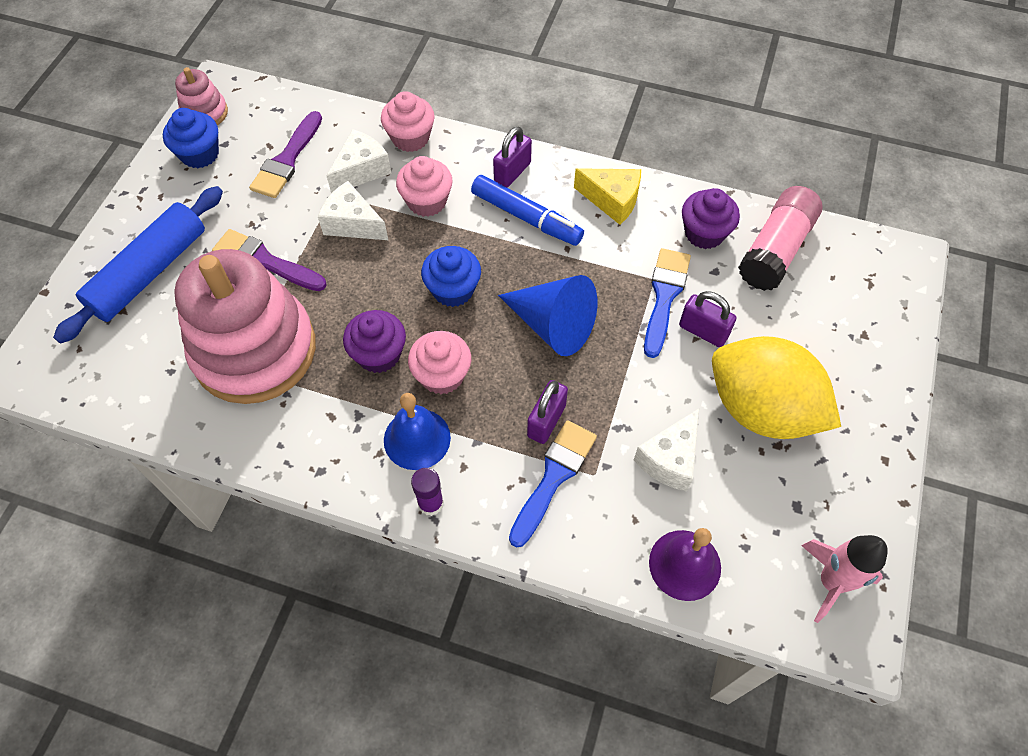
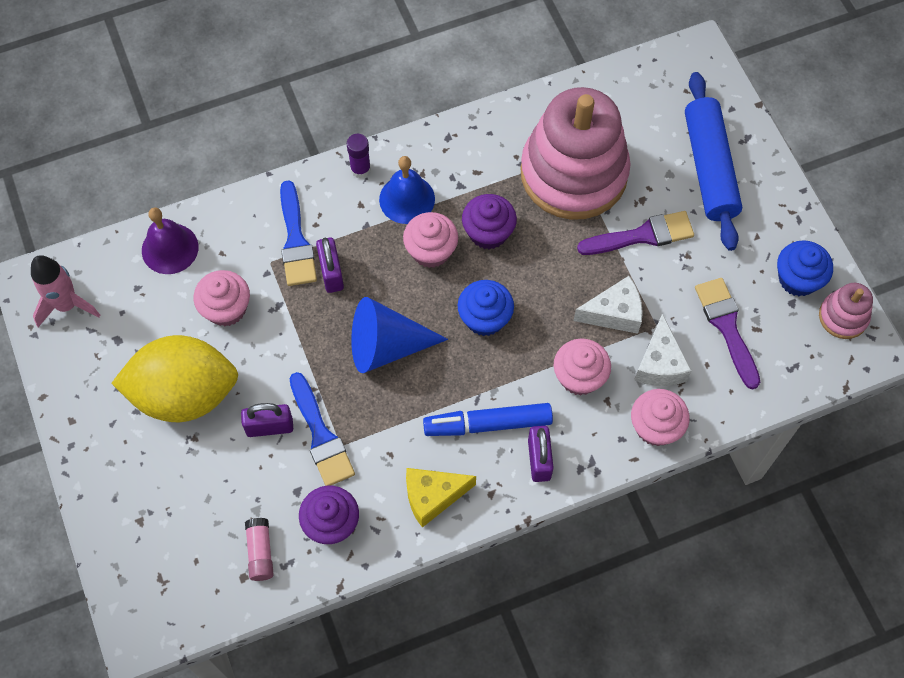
camera: 140 degrees right, 5 degrees up
white cheese [634,409,699,491] -> pink cupcake [194,270,250,326]
pink glue stick [738,186,823,291] -> pink glue stick [245,518,274,581], size x0.52

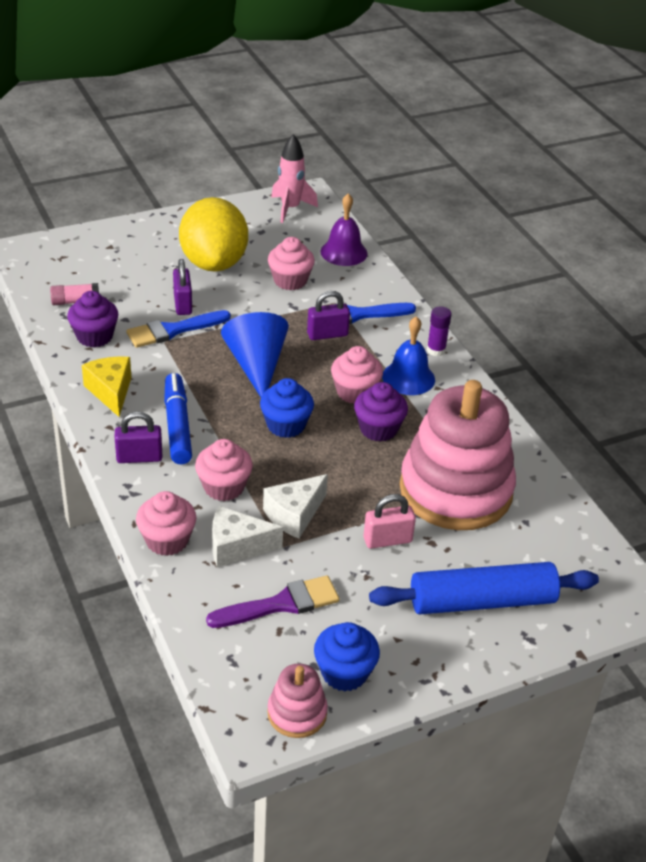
camera: 85 degrees right, 25 degrees down
white cheese [573,276,643,334] -> white cheese turned 60 degrees clockwise [263,474,328,539]
purple brush [577,211,694,255] -> pink padlock [363,494,416,549]

